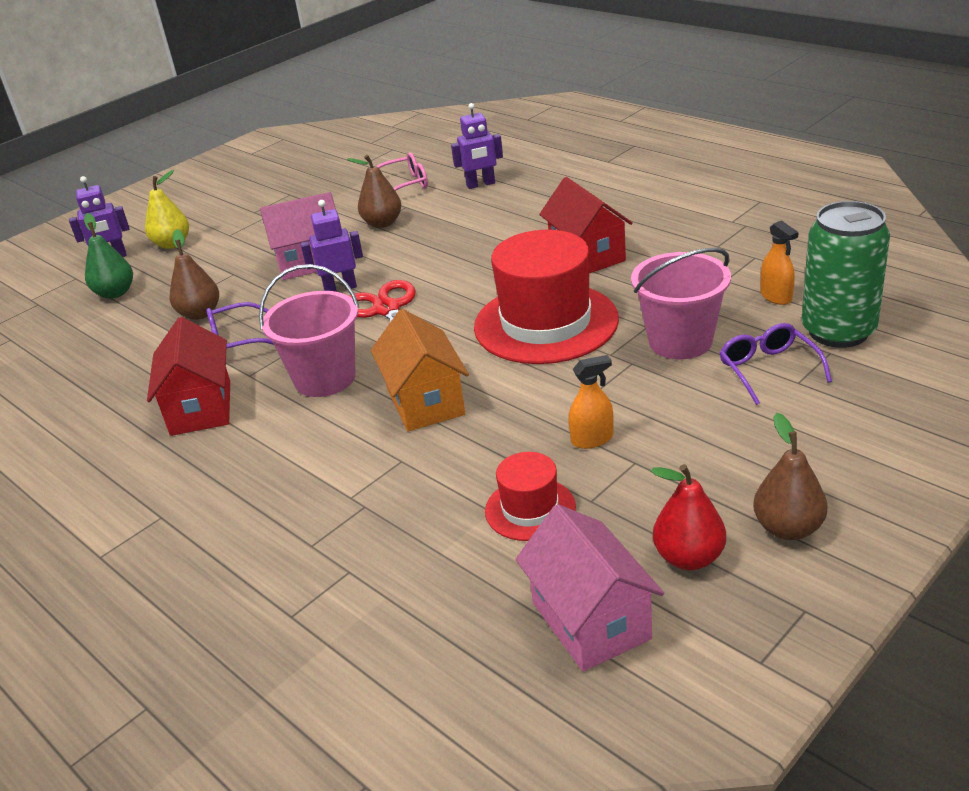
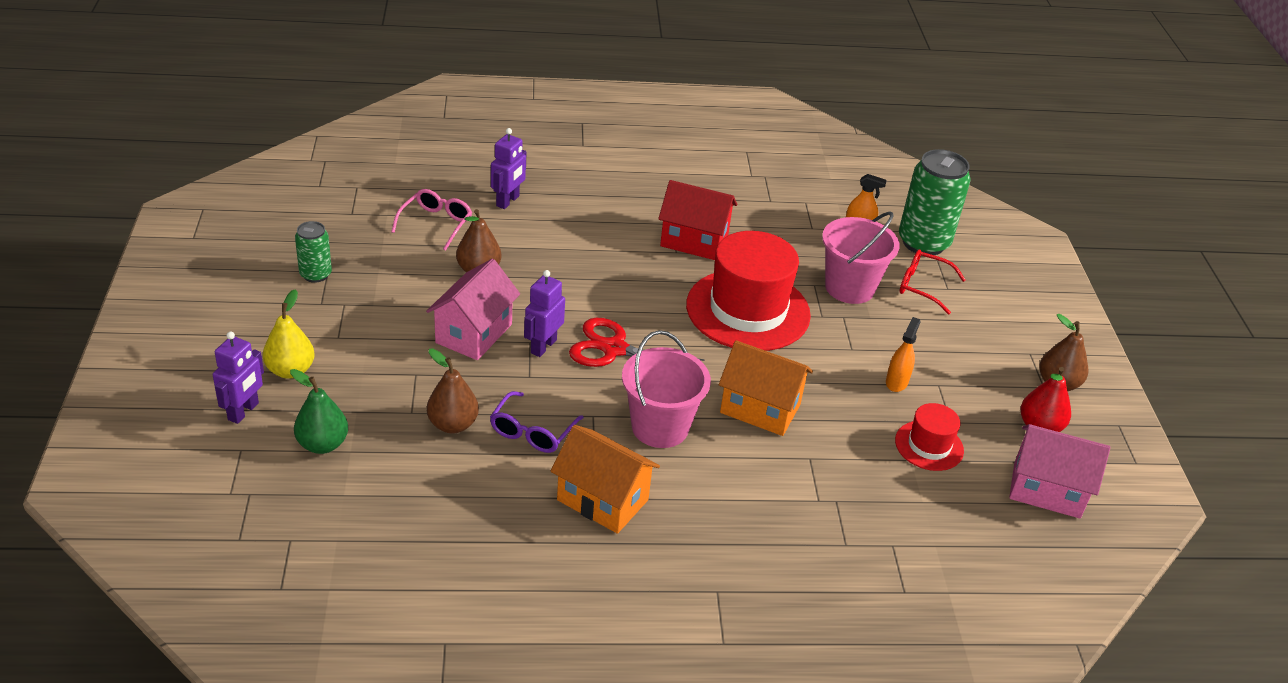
camera: 55 degrees left, 5 degrees up
red house [147,317,230,436] -> orange house [551,425,660,534]
purple glasses [720,323,832,405] -> red glasses [899,249,966,315]
none -> green can [295,221,332,283]

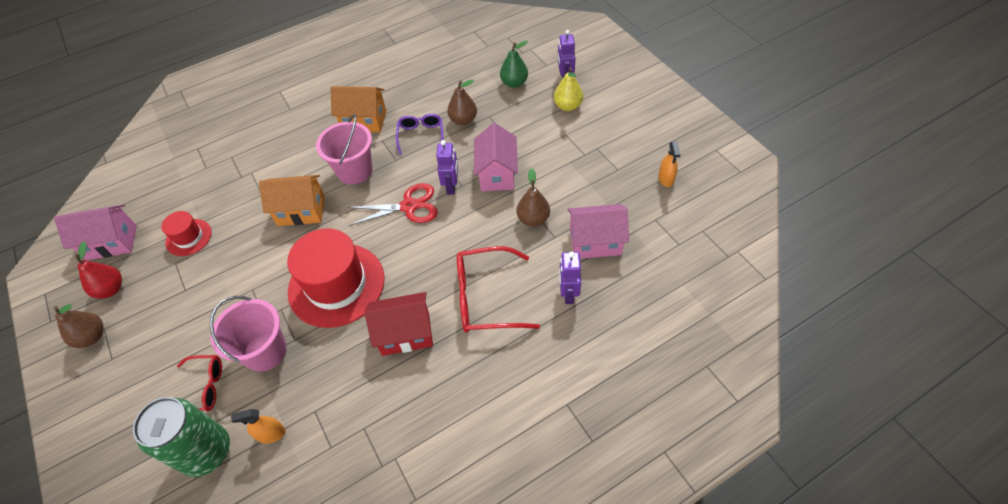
camera: 160 degrees right, 15 degrees up
green can [295,221,332,283] -> none
pink glasses [391,189,472,250] -> pink house [568,204,629,259]
orange spray bottle [886,317,921,392] -> orange spray bottle moved to [658,142,681,187]
none -> red glasses [457,246,540,333]

